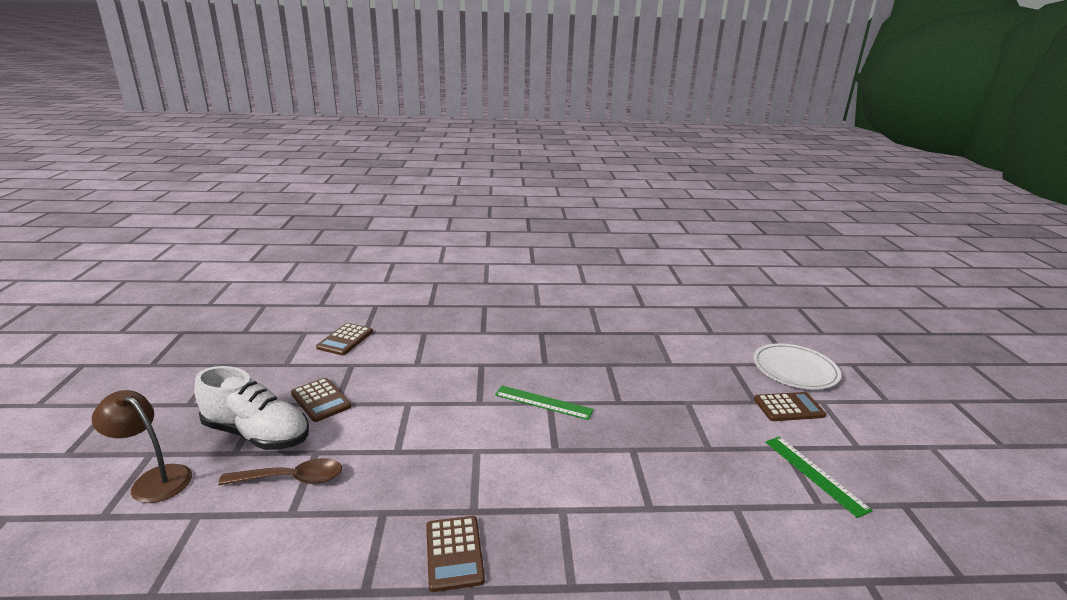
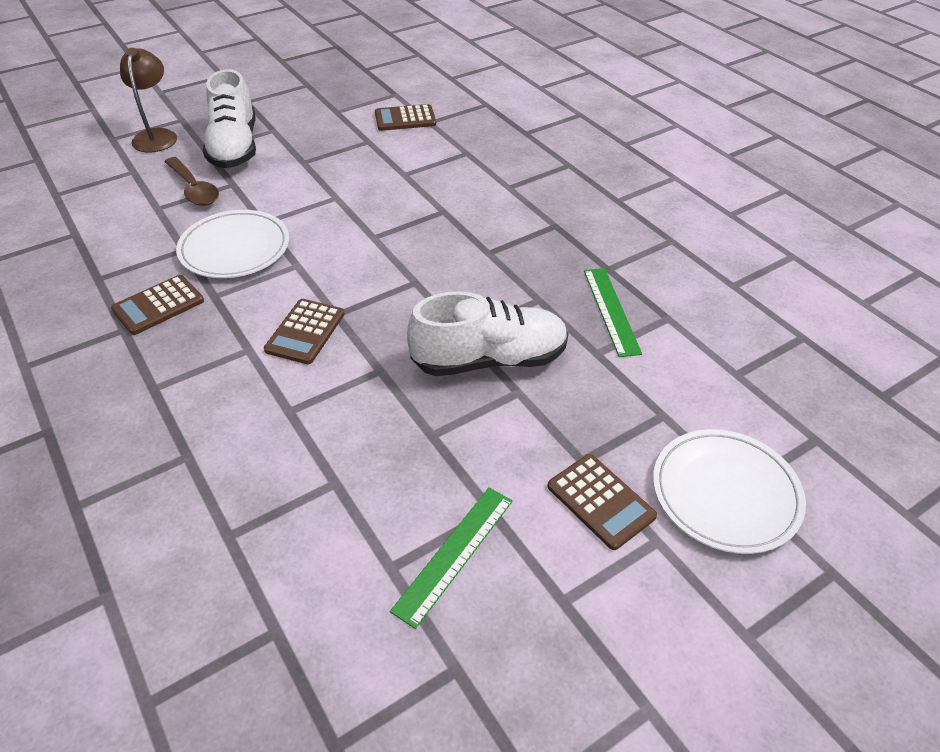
camera: 60 degrees right, 20 degrees up
brown calculator [291,378,351,422] -> brown calculator moved to [264,299,345,364]
green ruler [495,386,594,420] -> green ruler moved to [584,268,642,357]
none -> white plate [176,210,289,278]
none -> white shoe [407,291,568,376]

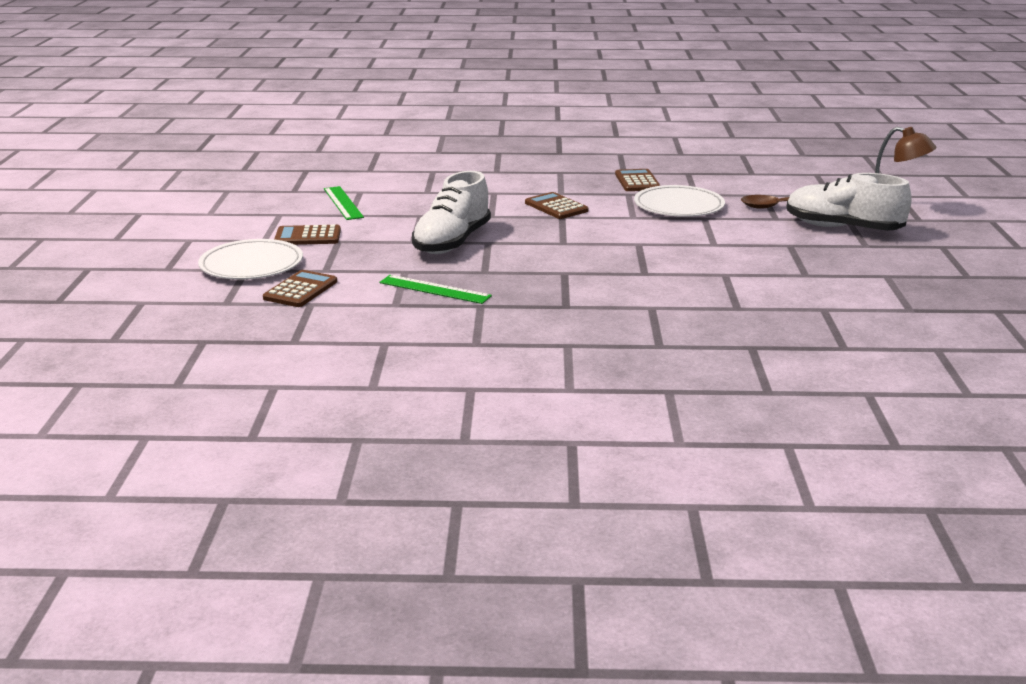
camera: 125 degrees right, 20 degrees down
brown calculator [375,104,436,131] -> brown calculator moved to [263,270,337,307]

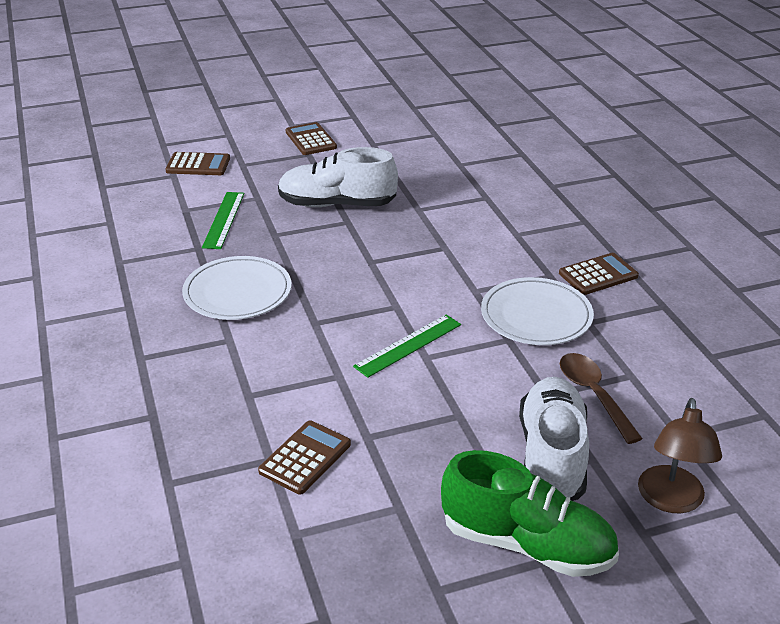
camera: 70 degrees right, 10 degrees up
white plate [198,239,303,279] -> white plate moved to [182,256,292,320]
green ruler [324,186,364,220] -> green ruler moved to [353,315,461,378]
brown calculator [525,192,588,219] -> brown calculator moved to [258,420,351,495]
none -> green shoe [441,450,619,577]

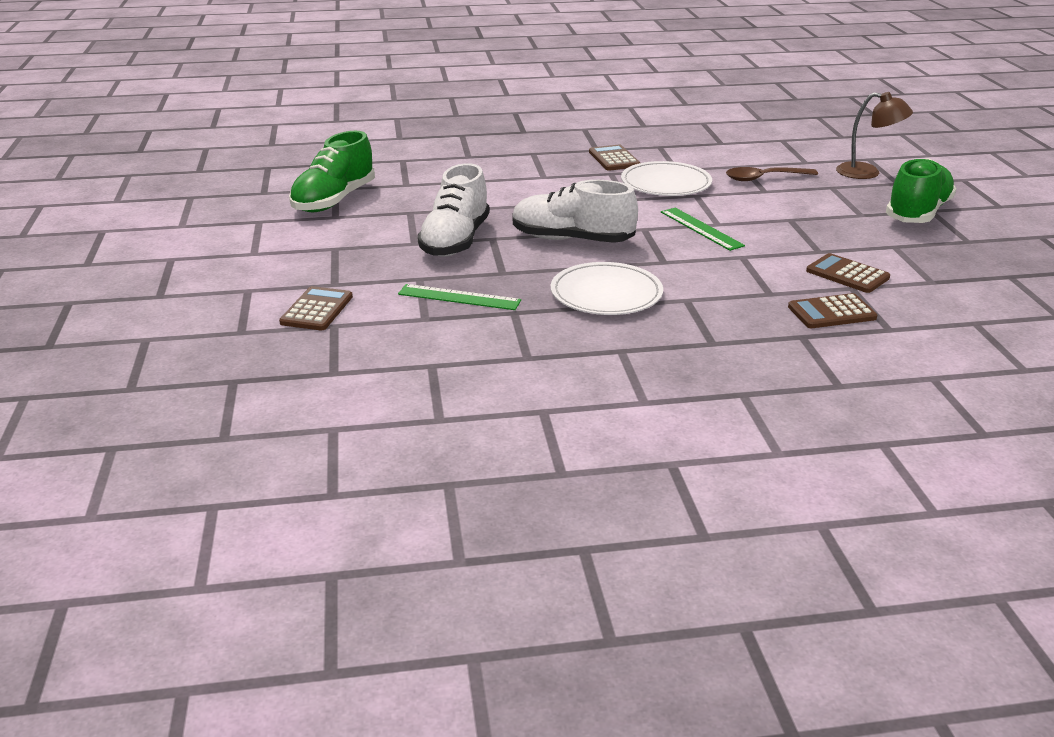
camera: 80 degrees left, 5 degrees down
brown calculator [285,122,337,155] -> brown calculator moved to [788,293,878,328]
white shoe [519,377,589,501] -> white shoe moved to [512,180,638,243]
none -> green shoe [289,131,375,212]

